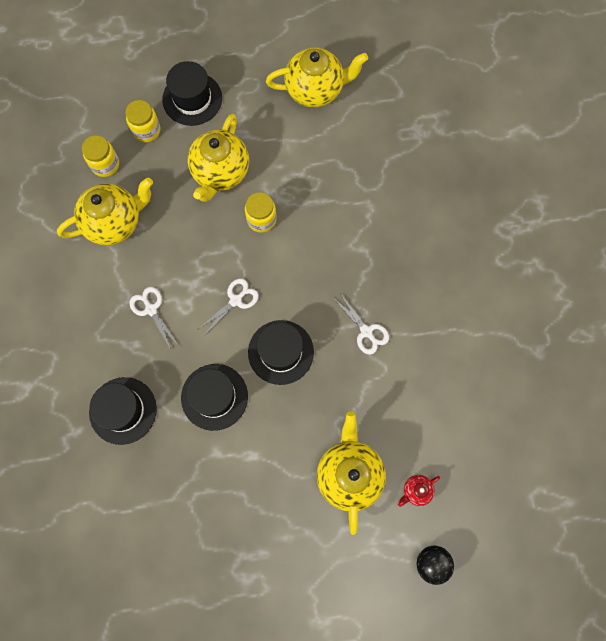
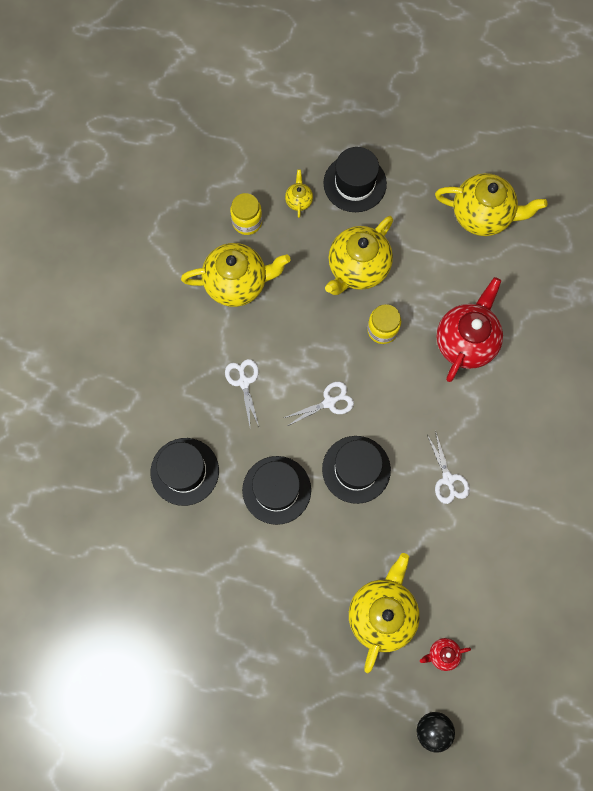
camera: 20 degrees right, 0 degrees up
yellow jar [125,100,160,142] -> yellow teapot [285,169,313,218]
none -> red teapot [437,277,503,382]

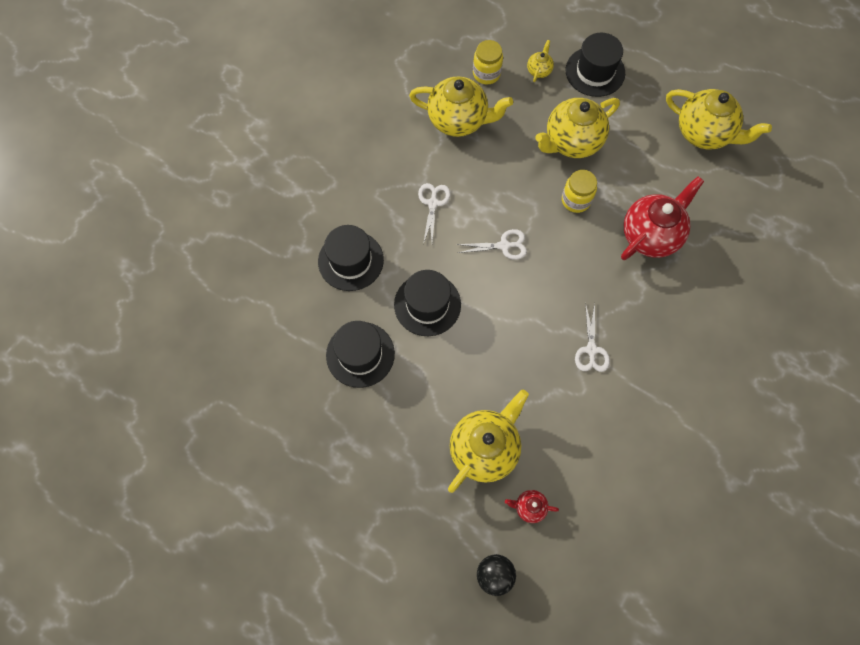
camera: 20 degrees right, 5 degrees down
black hat [322,436,391,504] -> black hat moved to [326,321,395,388]

